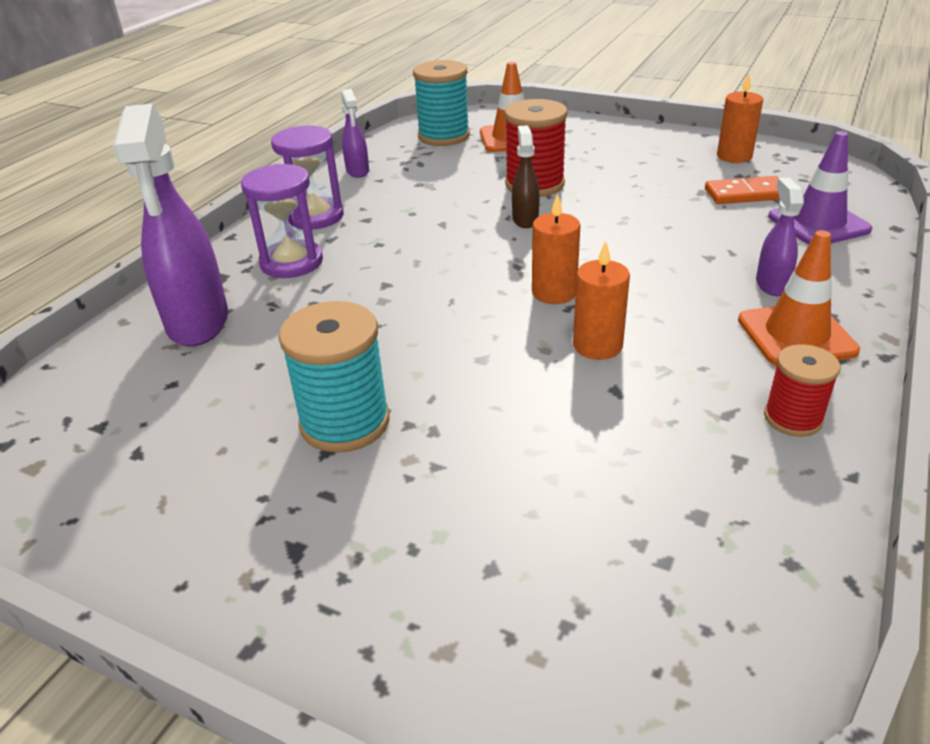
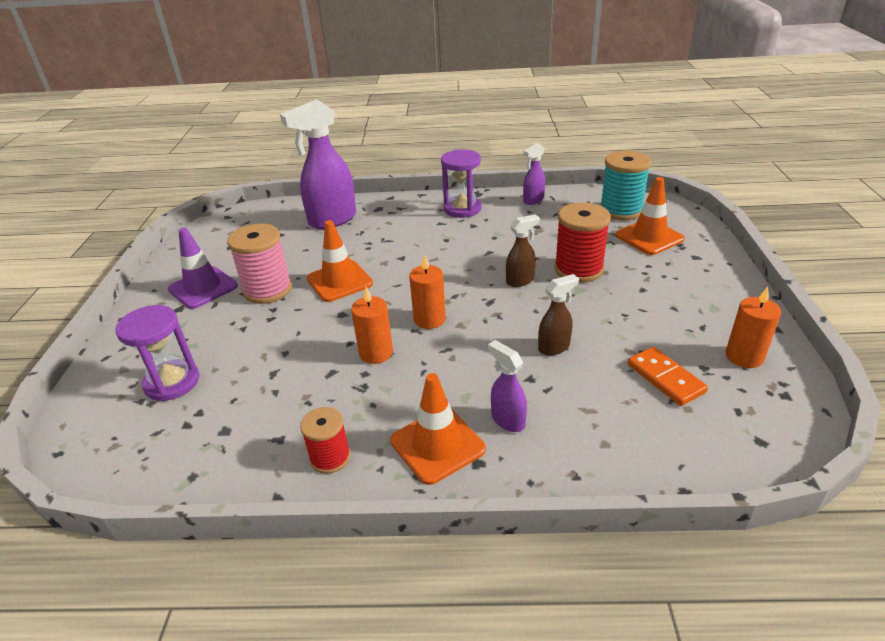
camera: 65 degrees right, 0 degrees up
purple hourglass [241,164,323,278] -> purple hourglass moved to [116,305,199,401]
turquoise spool [278,301,390,453] -> pink spool [227,224,292,304]
purple spray bottle [756,178,804,296] -> purple spray bottle turned 105 degrees counterclockwise [488,340,527,432]
purple traffic cone [768,131,872,245] -> purple traffic cone moved to [168,228,238,309]
none -> orange traffic cone [307,220,373,302]
none -> brown spray bottle [538,274,579,355]

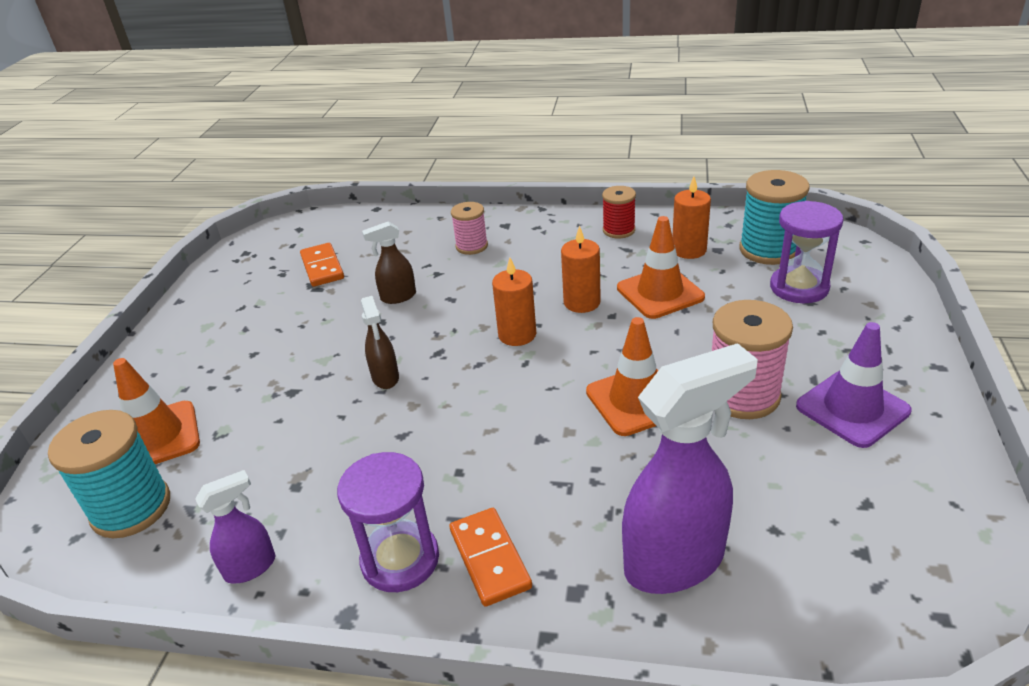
camera: 170 degrees left, 0 degrees up
orange traffic cone [390,373,486,485] -> orange traffic cone moved to [617,216,705,319]
purple spray bottle [488,340,527,432] -> pink spool [451,202,488,255]
brown spray bottle [506,214,540,287] -> brown spray bottle turned 90 degrees counterclockwise [361,296,399,389]
red spool [554,202,611,283] -> none
orange candle [726,287,781,368] -> orange candle moved to [672,177,711,259]
none -> orange domino [449,508,532,607]
none -> turquoise spool [739,170,810,265]

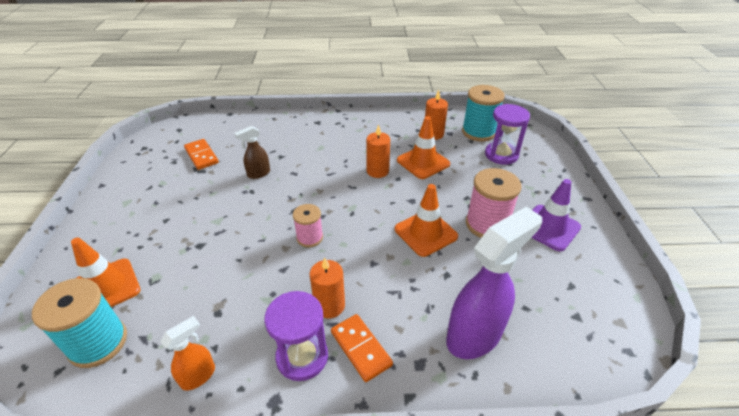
camera: 15 degrees left, 5 degrees up
purple spray bottle [195,470,275,584] -> orange spray bottle [160,316,215,390]
brown spray bottle [361,296,399,389] -> none
pink spool [451,202,488,255] -> pink spool moved to [293,204,323,247]
orange candle [492,258,536,346] -> orange candle moved to [310,258,345,318]
red spool [602,186,636,239] -> none

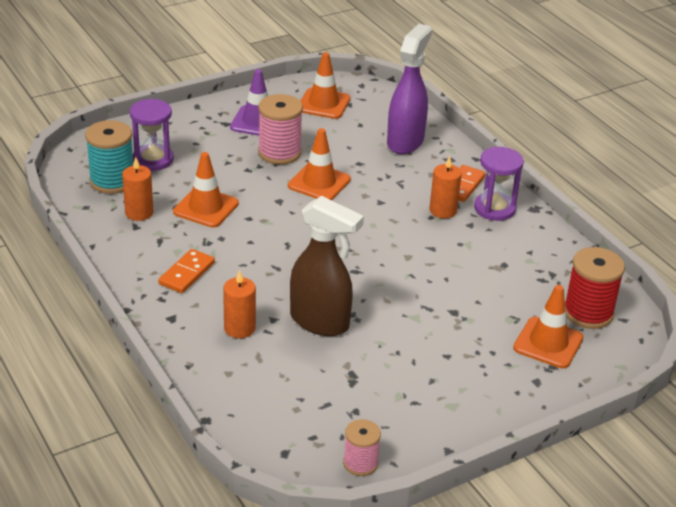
camera: 120 degrees left, 5 degrees down
turquoise spool [32,278,127,368] -> red spool [565,247,625,329]
orange spray bottle [160,316,215,390] -> none
orange domino [184,139,219,170] -> orange domino moved to [158,249,215,293]
brown spray bottle [235,126,270,179] -> brown spray bottle [290,196,364,336], size x1.99
pink spool [293,204,323,247] -> pink spool moved to [343,419,381,476]
orange candle [366,125,390,178] -> orange candle moved to [223,270,256,338]
purple spray bottle [446,207,542,359] -> purple spray bottle turned 90 degrees clockwise [387,24,432,154]
none -> orange traffic cone [300,52,350,119]

